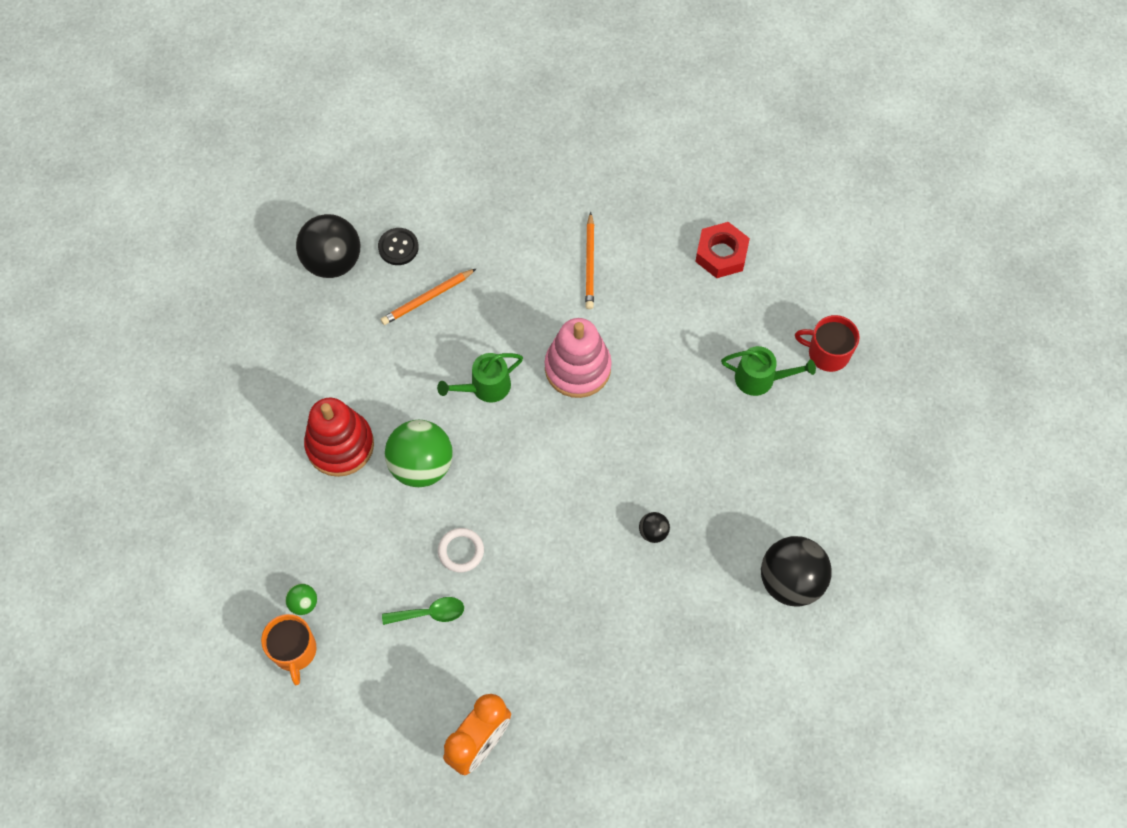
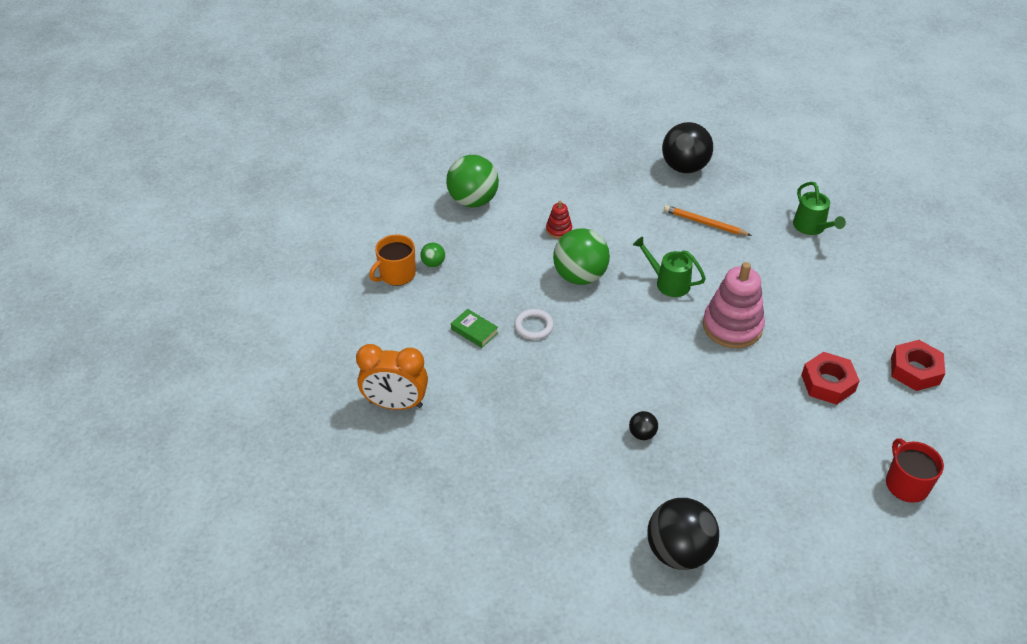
camera: 60 degrees right, 20 degrees down
red stacking toy [304,397,374,477] -> red stacking toy [546,201,572,239], size x0.48
black button [378,228,419,265] -> none
green spoon [382,597,464,625] -> green book [451,309,498,348]
orange pencil [585,212,594,309] -> none
green watering can [721,346,816,396] -> green watering can moved to [793,182,846,235]
none -> green ball [446,155,499,207]
none -> red nut [801,352,860,405]

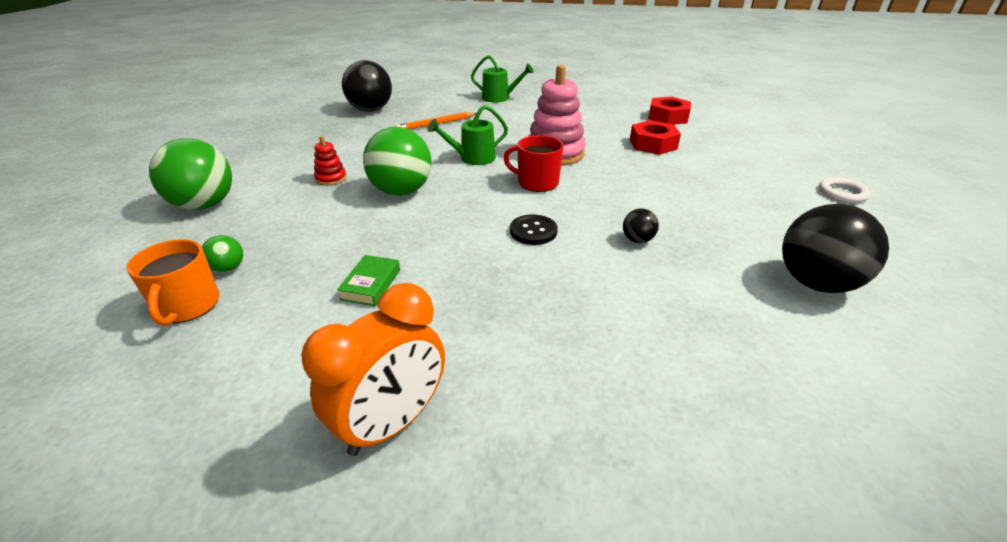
camera: 55 degrees left, 10 degrees down
green book [451,309,498,348] -> green book turned 60 degrees counterclockwise [337,255,400,306]
white ring [514,309,554,340] -> white ring moved to [819,177,870,203]
red mug [886,438,944,503] -> red mug moved to [503,135,564,192]
none -> black button [510,214,558,245]

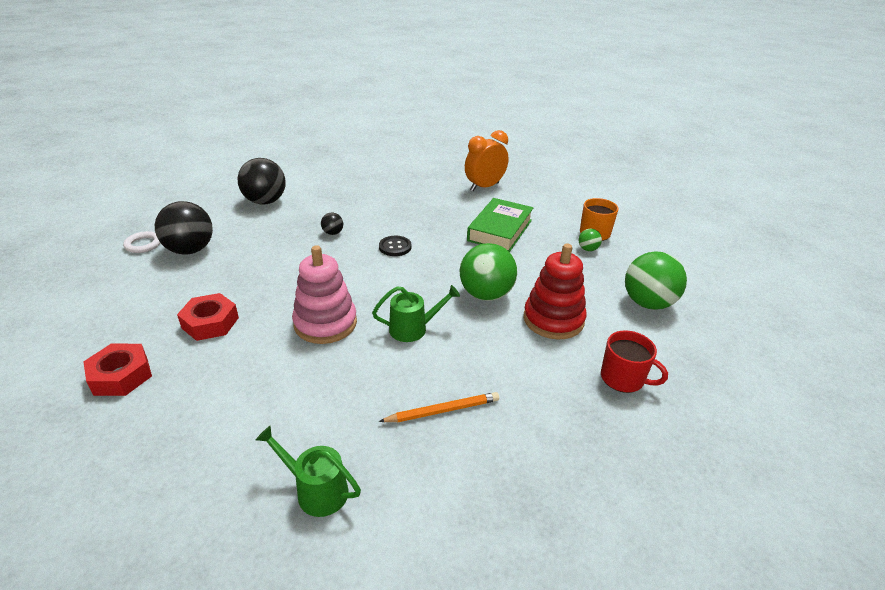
camera: 170 degrees left, 0 degrees up
red stacking toy [314,136,347,186] -> red stacking toy [523,244,586,339], size x2.09
green book [337,255,400,306] -> green book [467,198,534,252], size x2.08
black ball [342,60,392,112] -> black ball moved to [155,201,213,255]
red mug [503,135,564,192] -> red mug moved to [601,330,668,393]

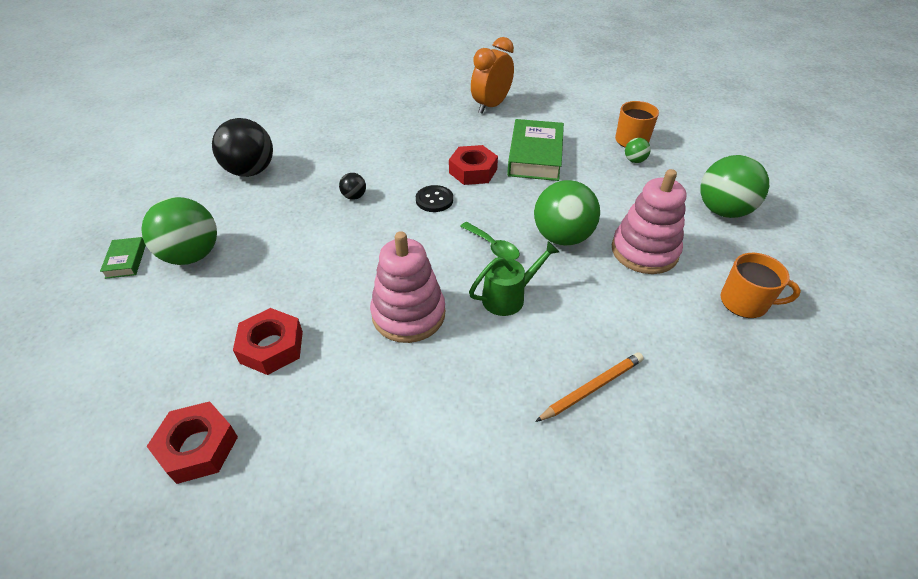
camera: 15 degrees left, 10 degrees up
white ring [123,231,160,253] -> green book [100,237,146,279]
black ball [155,201,213,255] -> green ball [141,197,217,265]
green watering can [256,426,361,517] -> none
red stacking toy [523,244,586,339] -> pink stacking toy [612,169,686,274]
red mug [601,330,668,393] -> orange mug [720,253,801,318]
none -> red nut [449,145,498,185]
none -> green spoon [460,222,520,260]

